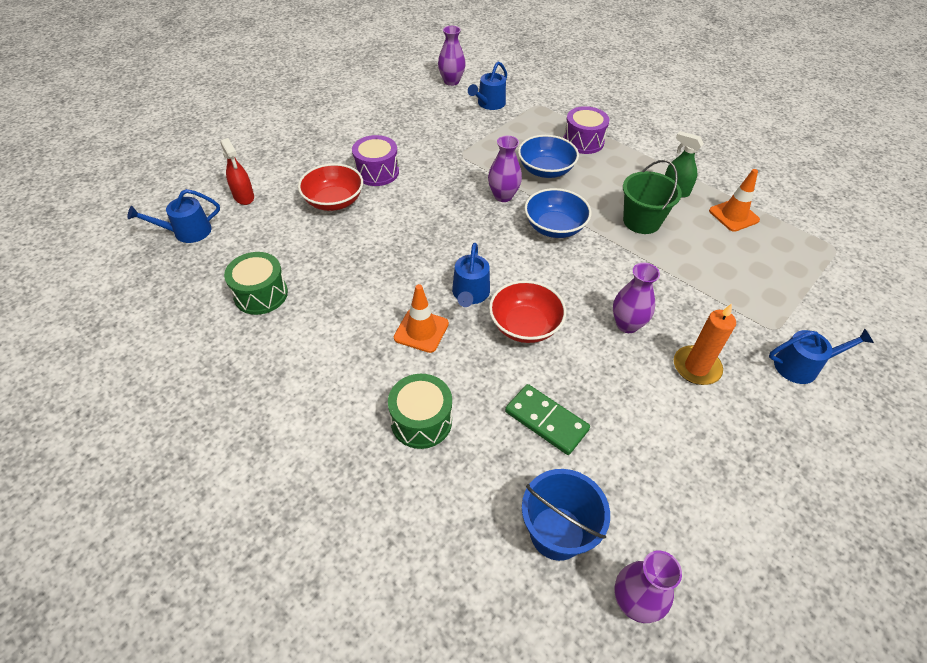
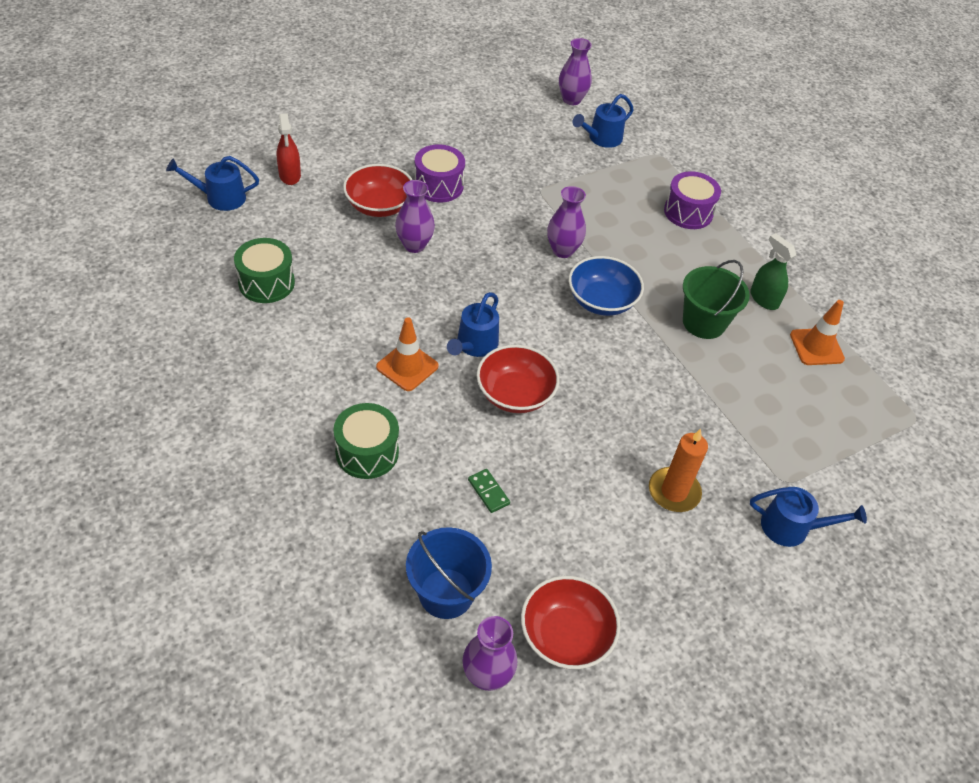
camera: 15 degrees right, 0 degrees up
green domino [505,384,590,455] -> green domino [468,469,510,513], size x0.56
blue bowl [518,135,579,178] -> none
purple vase [613,263,660,333] -> purple vase moved to [395,180,435,253]
none -> red bowl [521,576,620,669]

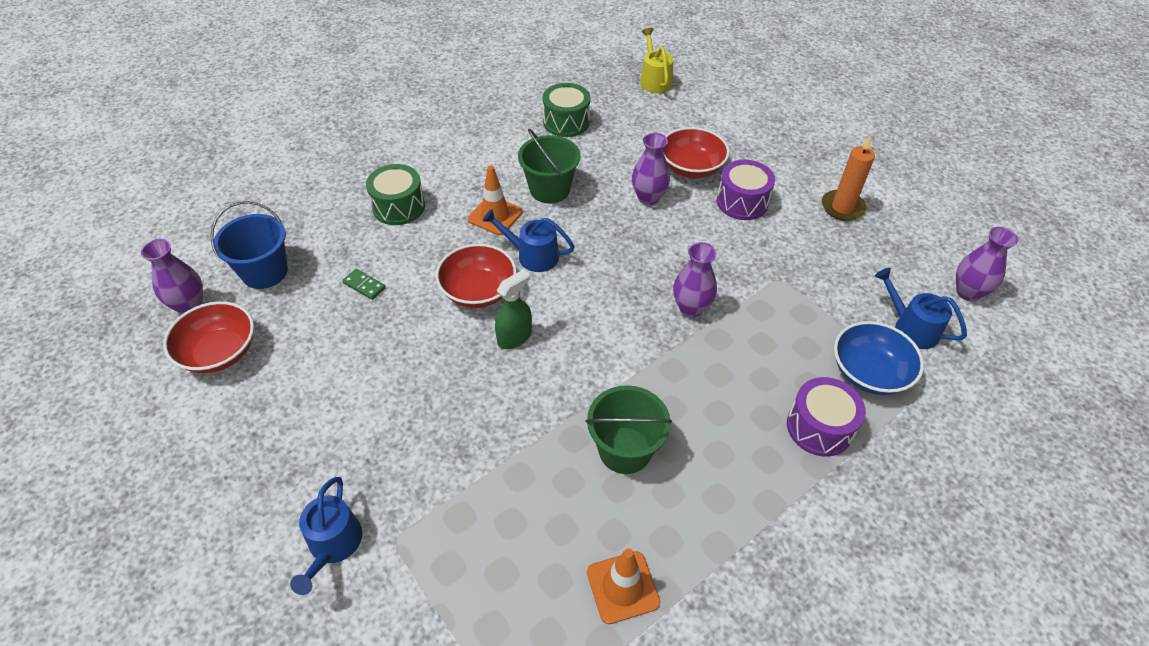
camera: 85 degrees right, 0 degrees up
blue watering can [166,156,259,211] -> yellow watering can [640,28,673,93]
red spray bottle [277,113,301,185] -> none
green domino [468,469,510,513] -> green domino turned 75 degrees clockwise [342,269,386,300]
blue bowl [568,256,644,316] -> blue bowl moved to [834,321,924,395]
orange candle [649,429,708,512] -> orange candle moved to [822,137,875,221]
green spray bottle [750,233,796,310] -> green spray bottle moved to [495,269,532,349]
none -> green bucket [518,129,581,203]

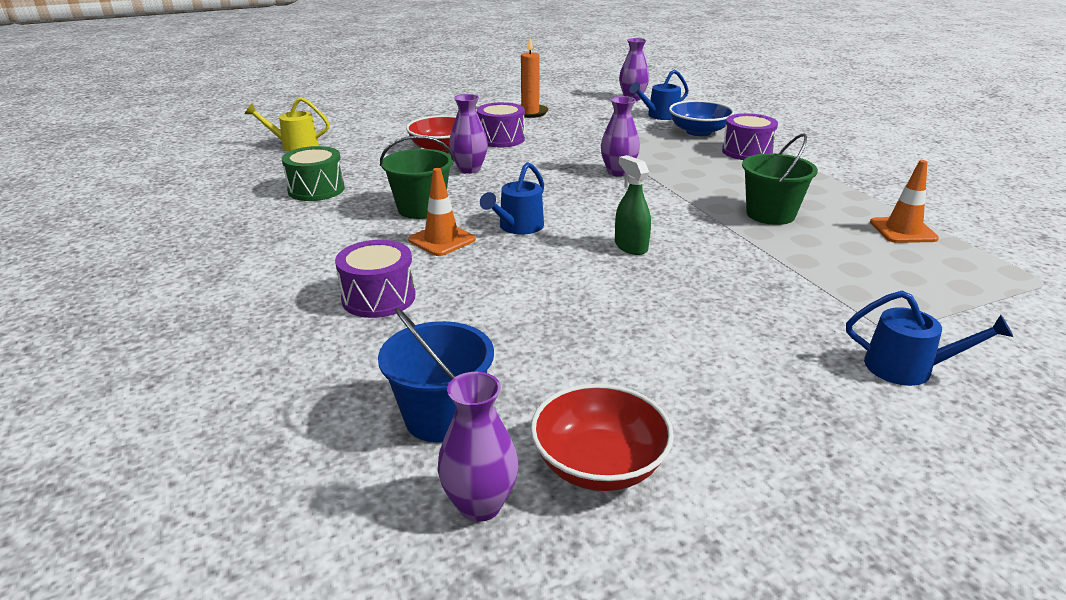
camera: 75 degrees left, 20 degrees down
green domino [342,269,386,300] -> none
green drum [366,164,425,225] -> purple drum [335,240,415,318]
red bowl [436,244,517,308] -> none

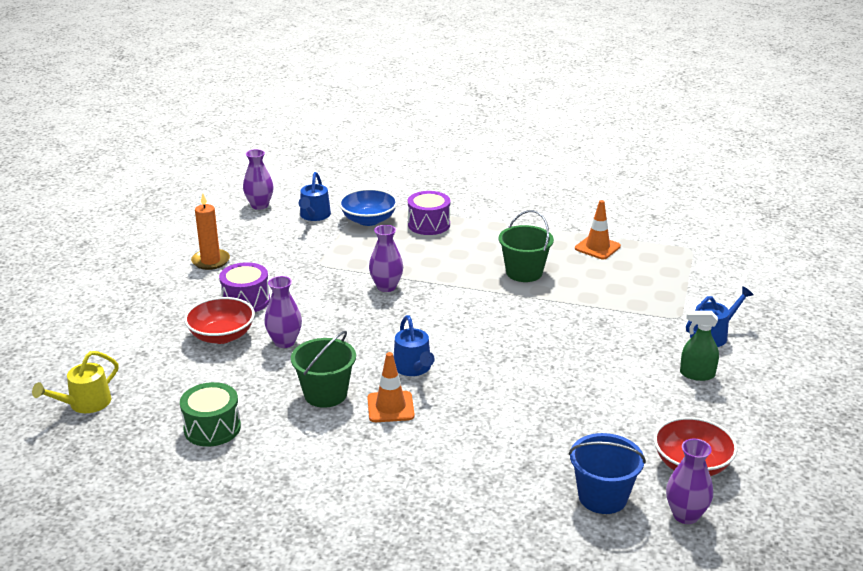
camera: 50 degrees left, 0 degrees up
purple drum [335,240,415,318] -> none
green spray bottle [615,155,651,255] -> green spray bottle moved to [680,311,719,381]

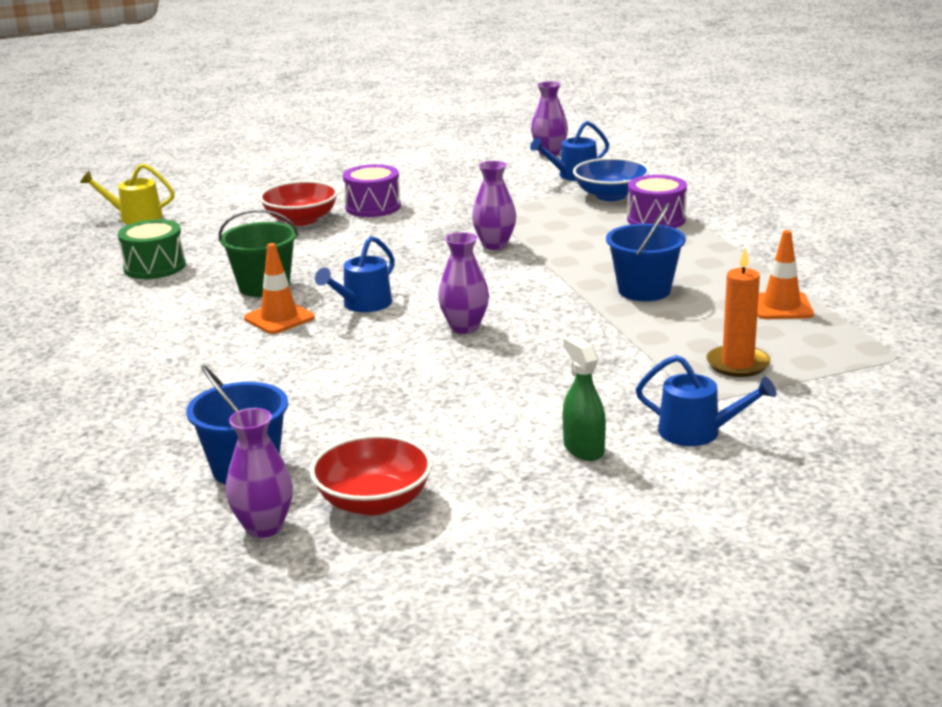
camera: 55 degrees right, 5 degrees down
orange candle [191,193,230,270] -> orange candle moved to [706,248,770,377]
purple vase [264,276,302,348] -> purple vase moved to [438,232,489,334]
green bucket [499,210,554,282] -> blue bucket [606,203,686,301]

